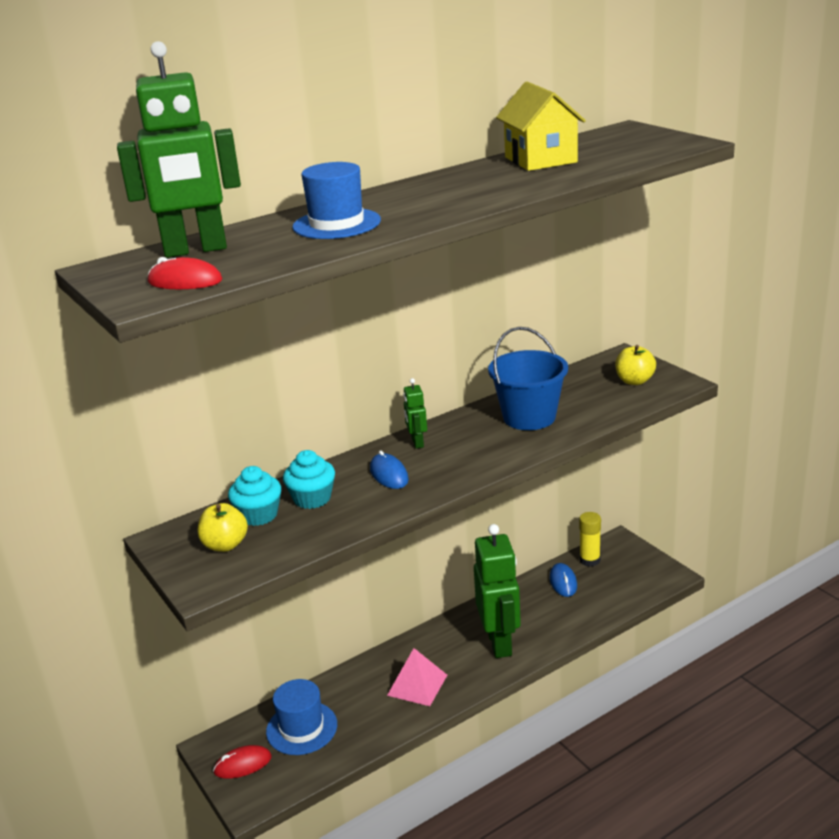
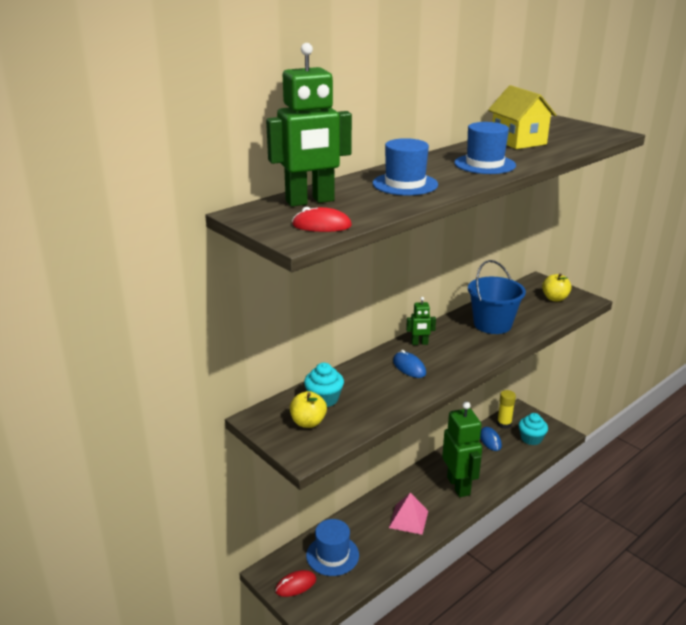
camera: 10 degrees left, 0 degrees up
turquoise cupcake [283,450,335,509] -> turquoise cupcake moved to [519,413,548,445]
green robot [403,378,427,449] -> green robot turned 75 degrees counterclockwise [406,297,436,345]
none -> blue hat [454,122,516,174]

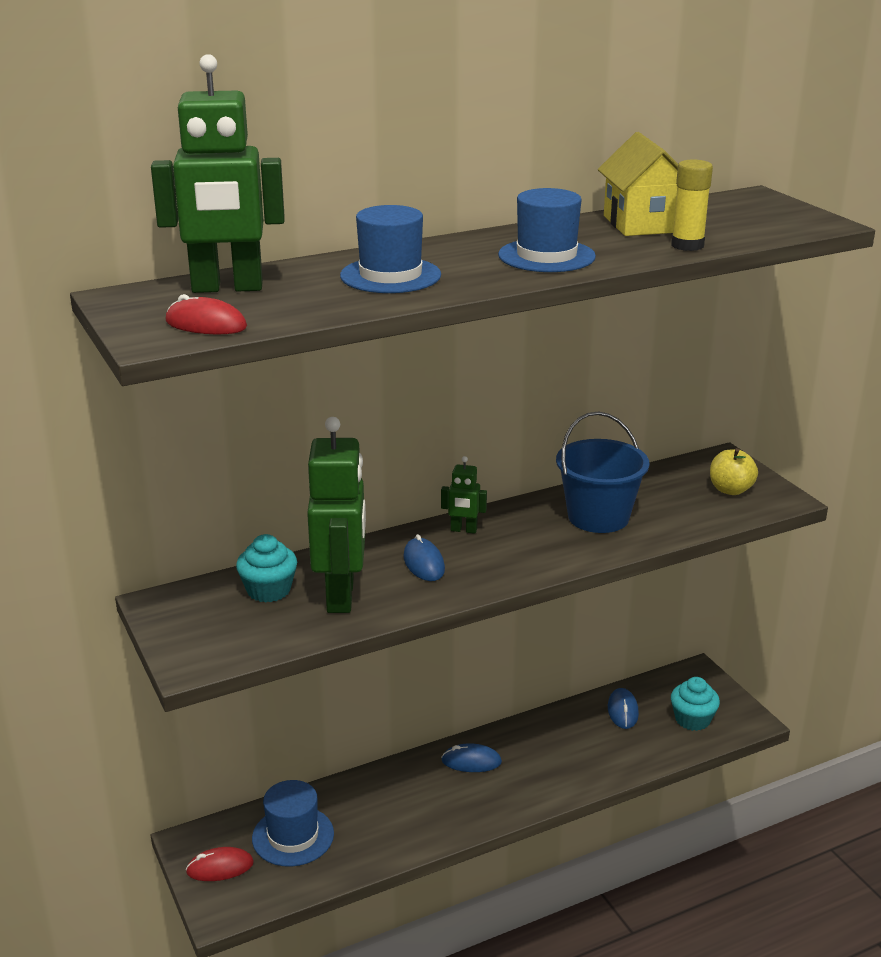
camera: 15 degrees right, 0 degrees up
yellow apple [290,391,327,428] -> none
pink pyramid [389,493,428,535] -> none
green robot [442,401,482,497] -> green robot moved to [307,417,366,613]
yellow glue stick [497,390,516,429] -> yellow glue stick moved to [671,159,713,251]
none -> blue mouse [441,744,502,772]

